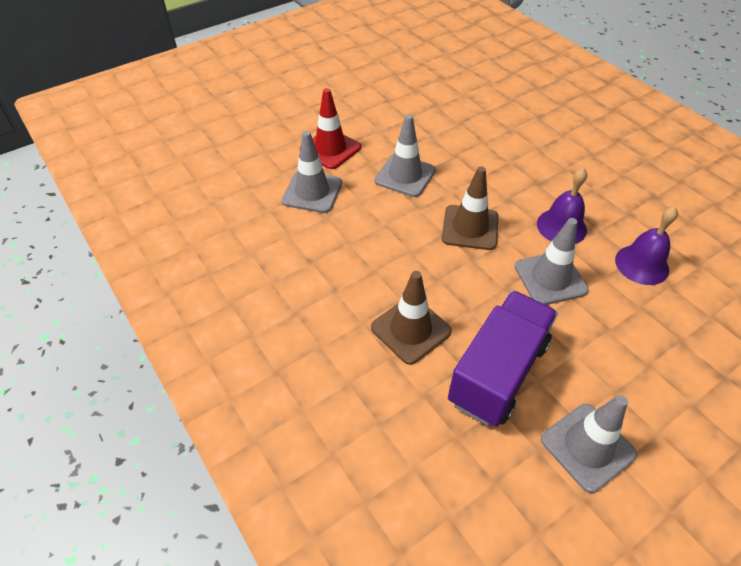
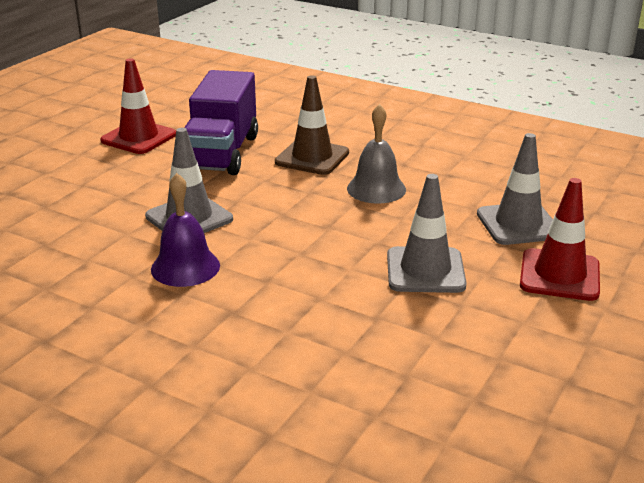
camera: 155 degrees right, 20 degrees down
brown traffic cone [442,166,499,250] -> none
grey traffic cone [541,395,637,493] -> red traffic cone [100,58,176,154]
purple bell [615,206,678,285] -> none
none -> grey bell [347,104,406,204]

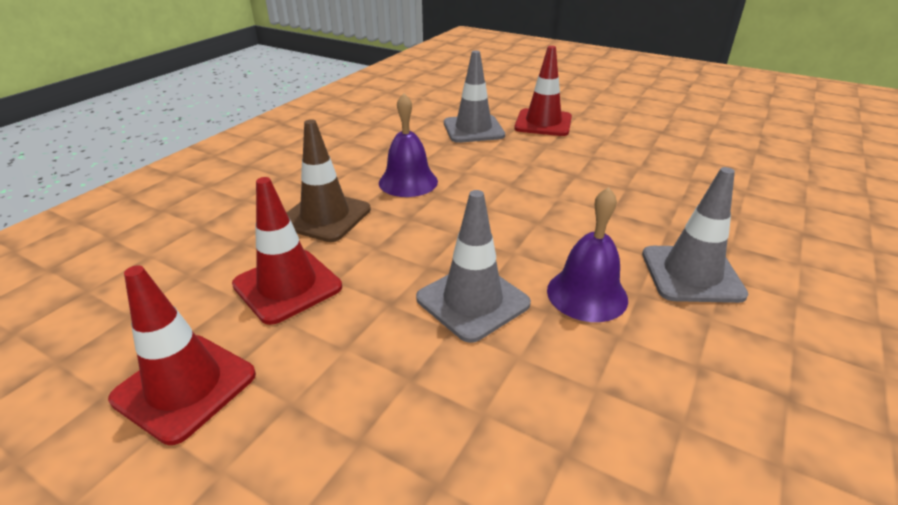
camera: 90 degrees left, 5 degrees up
purple truck [184,70,258,175] -> red traffic cone [232,177,342,325]
grey bell [347,104,406,204] -> purple bell [379,93,438,197]
grey traffic cone [387,174,467,293] -> grey traffic cone moved to [642,167,748,303]

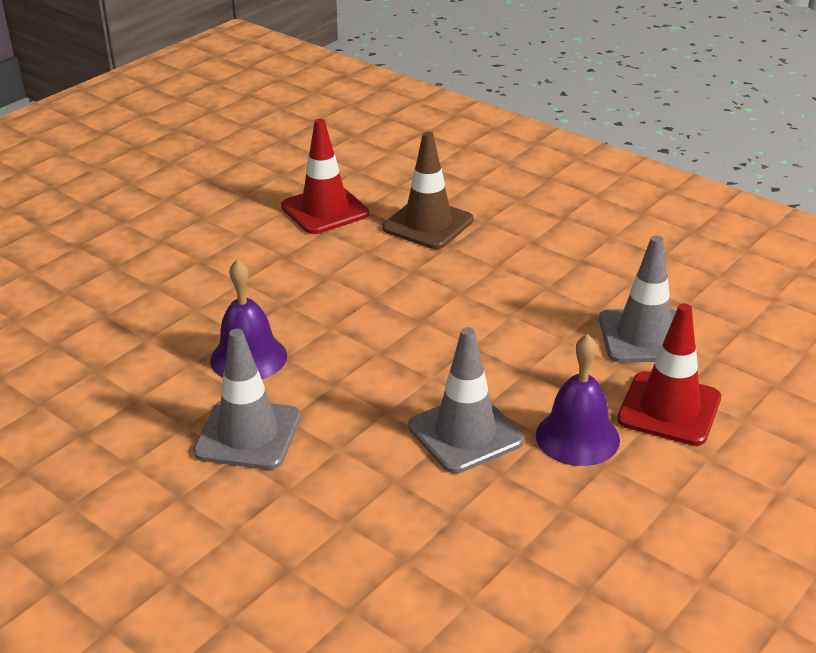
camera: 100 degrees right, 0 degrees up
red traffic cone [108,266,256,445] -> none
purple bell [379,93,438,197] -> purple bell moved to [536,334,620,466]
grey traffic cone [416,190,531,343] -> grey traffic cone moved to [408,327,524,473]

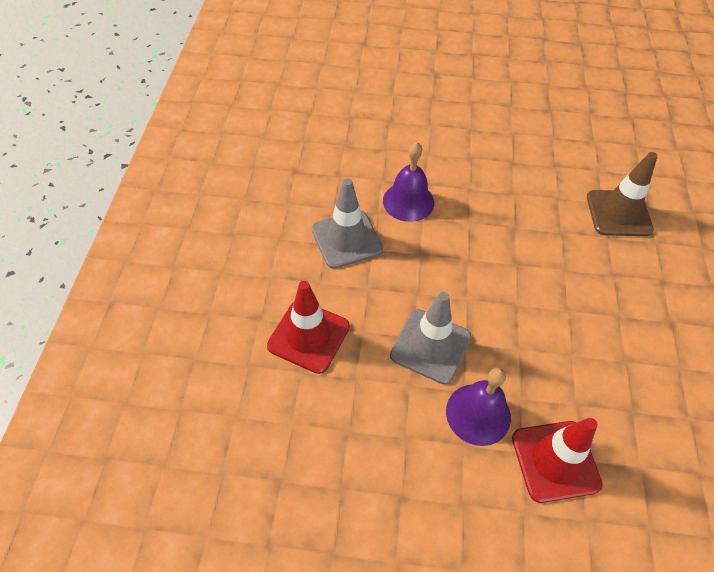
camera: 55 degrees right, 20 degrees up
red traffic cone [281,119,369,234] -> red traffic cone moved to [267,281,350,374]
grey traffic cone [599,235,676,363] -> none

